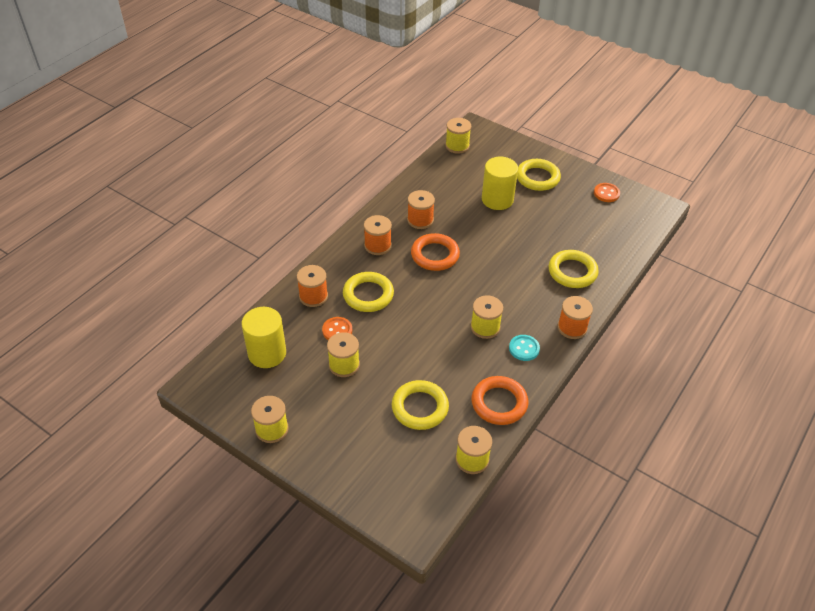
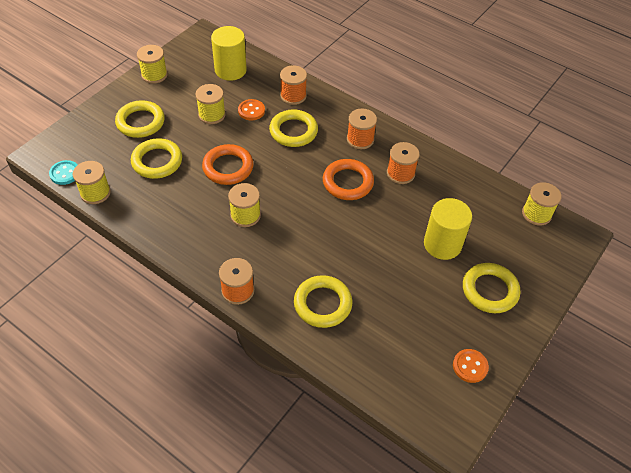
camera: 90 degrees right, 5 degrees up
orange ring [471,376,529,425] -> orange ring moved to [202,144,254,185]
turquoise button [509,335,540,361] -> turquoise button moved to [49,160,77,185]
none -> yellow ring [115,100,165,138]

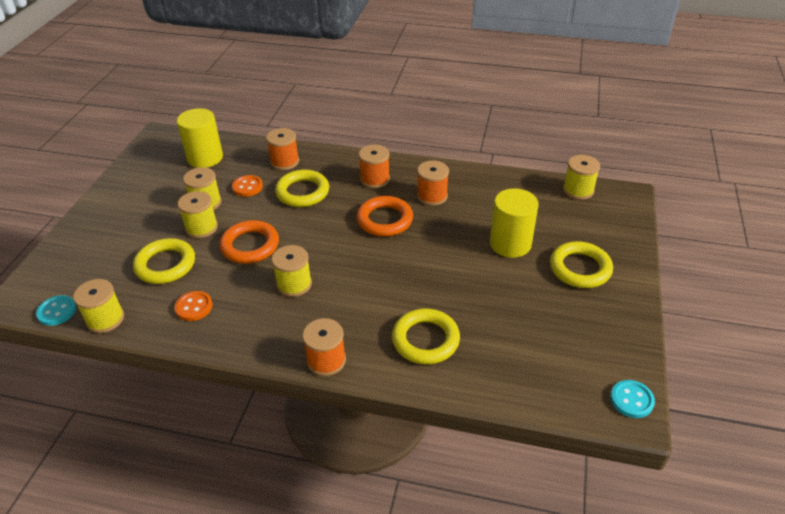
camera: 20 degrees left, 10 degrees down
yellow ring [115,100,165,138] -> none
yellow spool [137,45,167,84] -> yellow spool moved to [177,191,218,238]
orange button [453,349,489,383] -> orange button moved to [174,291,213,321]
none -> turquoise button [610,380,655,418]

